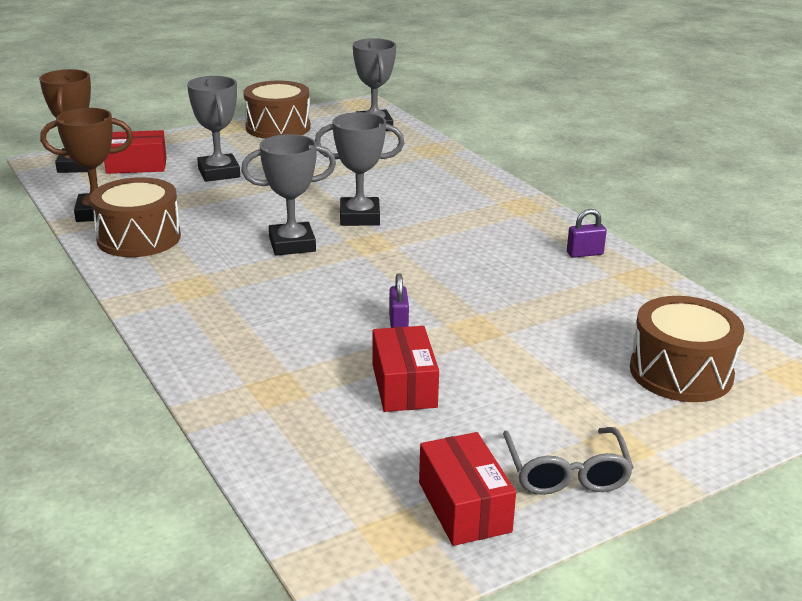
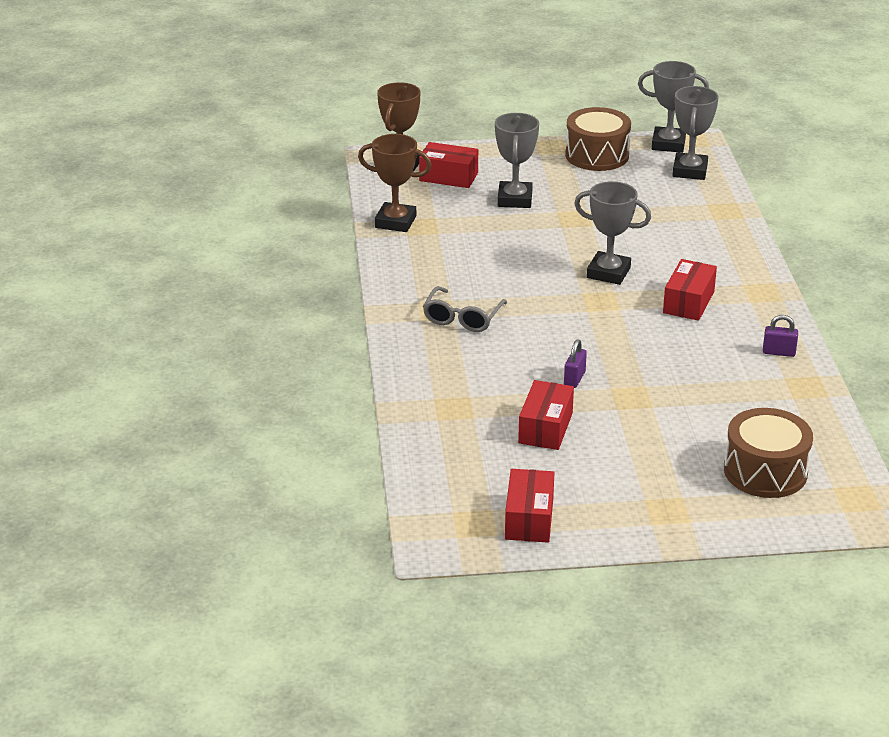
camera: 25 degrees right, 5 degrees up
brown drum [90,177,181,257] -> none
grey trophy [241,134,336,256] -> grey trophy moved to [638,61,709,153]
grey glasses [503,427,634,495] -> grey glasses moved to [423,286,507,332]
none -> red box [663,259,717,321]

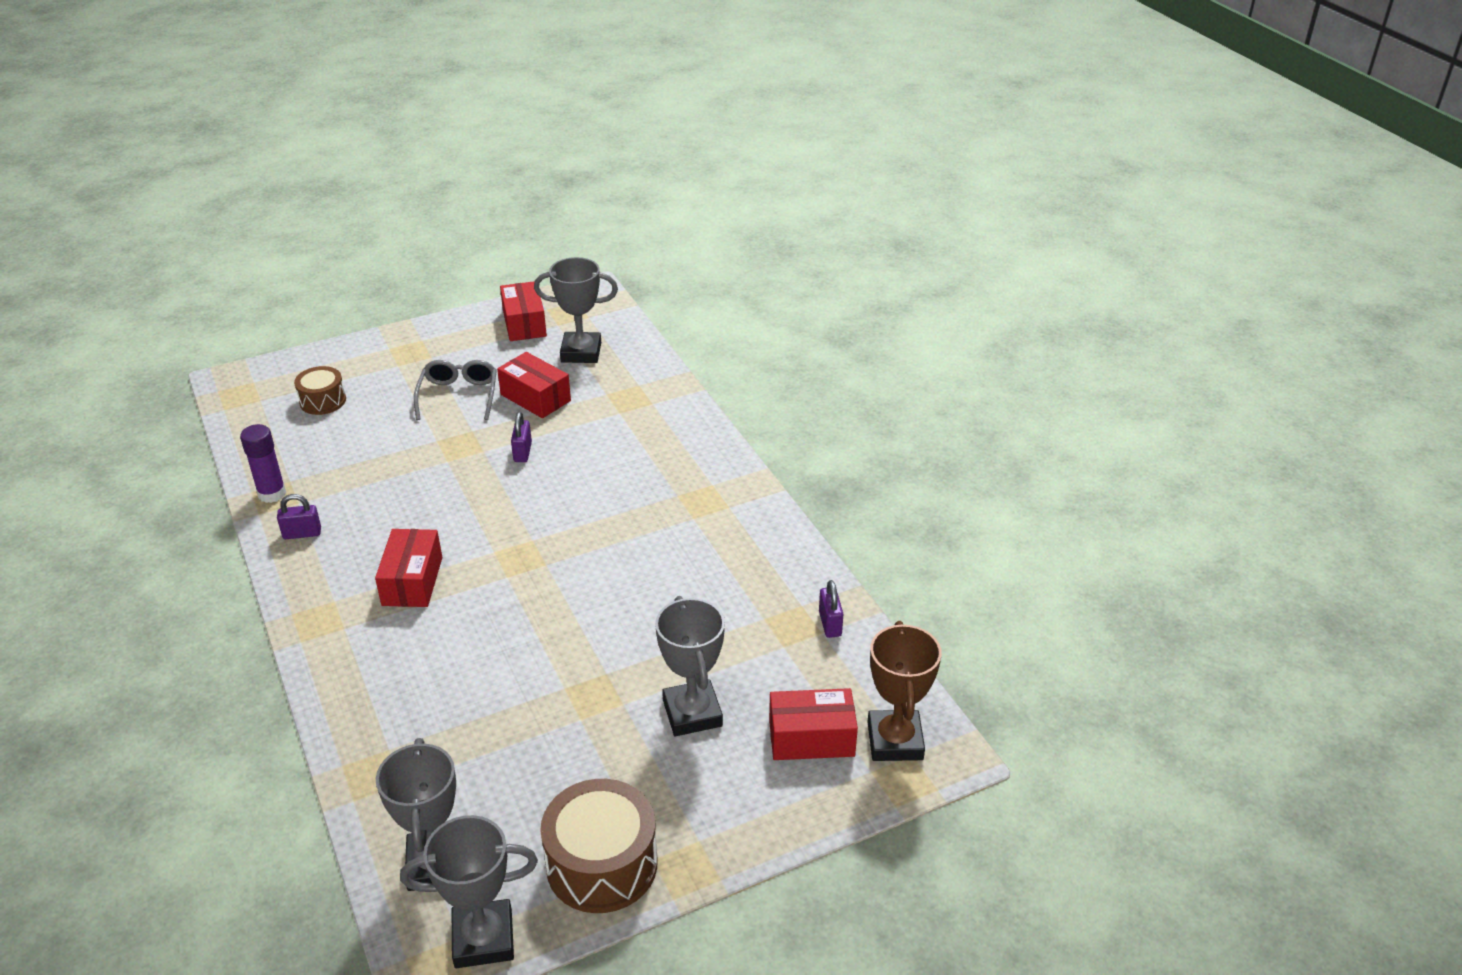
camera: 160 degrees right, 5 degrees up
brown trophy [358,134,432,232] -> purple padlock [819,580,843,638]
grey glasses [423,286,507,332] -> grey glasses moved to [414,360,497,420]
red box [518,380,574,450] -> red box turned 45 degrees counterclockwise [497,352,571,418]
grey trophy [574,181,651,285] -> grey trophy moved to [534,257,618,363]
brown drum [724,408,813,498] -> brown drum [294,366,346,415], size x0.59
none -> purple glue stick [240,424,286,503]

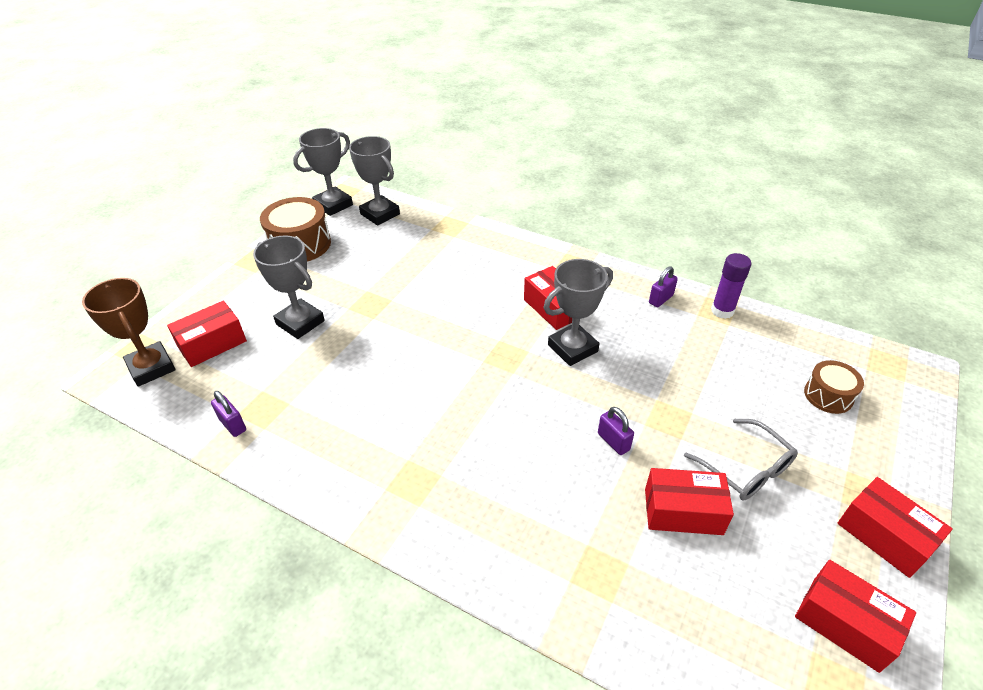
camera: 145 degrees right, 5 degrees up
grey trophy [534,257,618,363] -> grey trophy moved to [544,259,613,366]
none -> red box [837,477,953,578]

